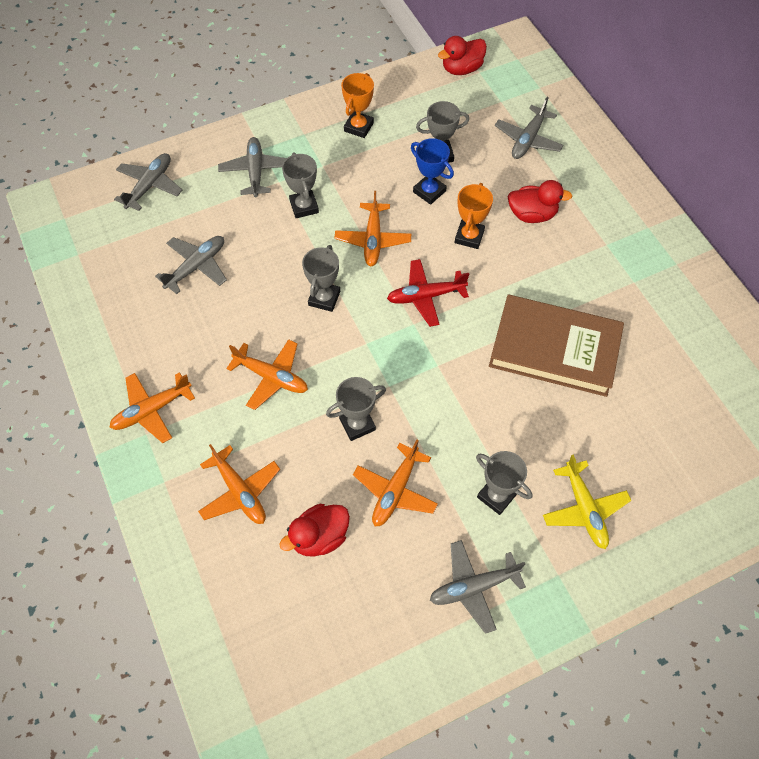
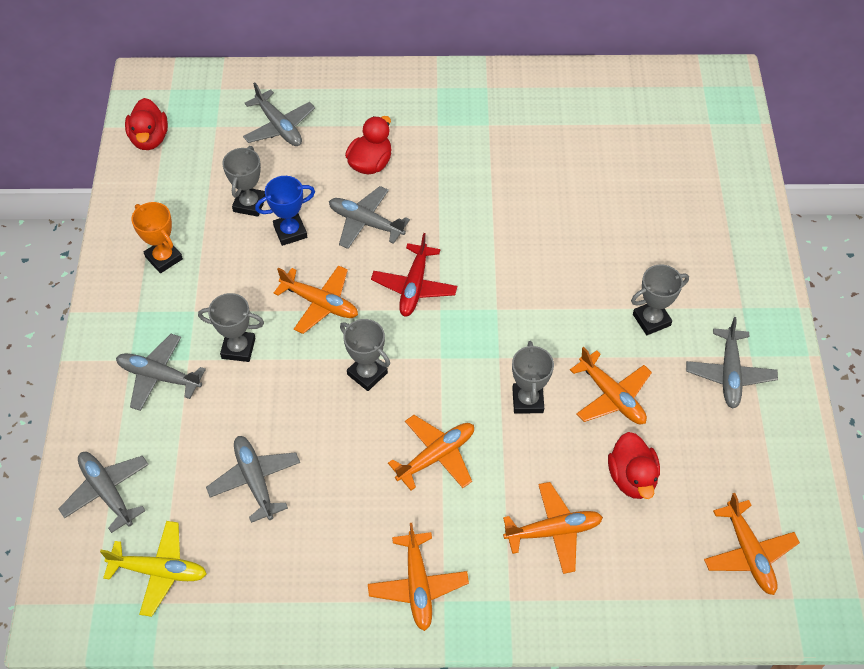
camera: 65 degrees left, 5 degrees down
orange trophy [455,183,493,249] -> grey plane [329,186,410,249]
brown book [489,295,624,397] -> none
yellow plane [543,454,632,549] -> yellow plane moved to [100,521,207,617]
none -> orange plane [704,493,800,595]

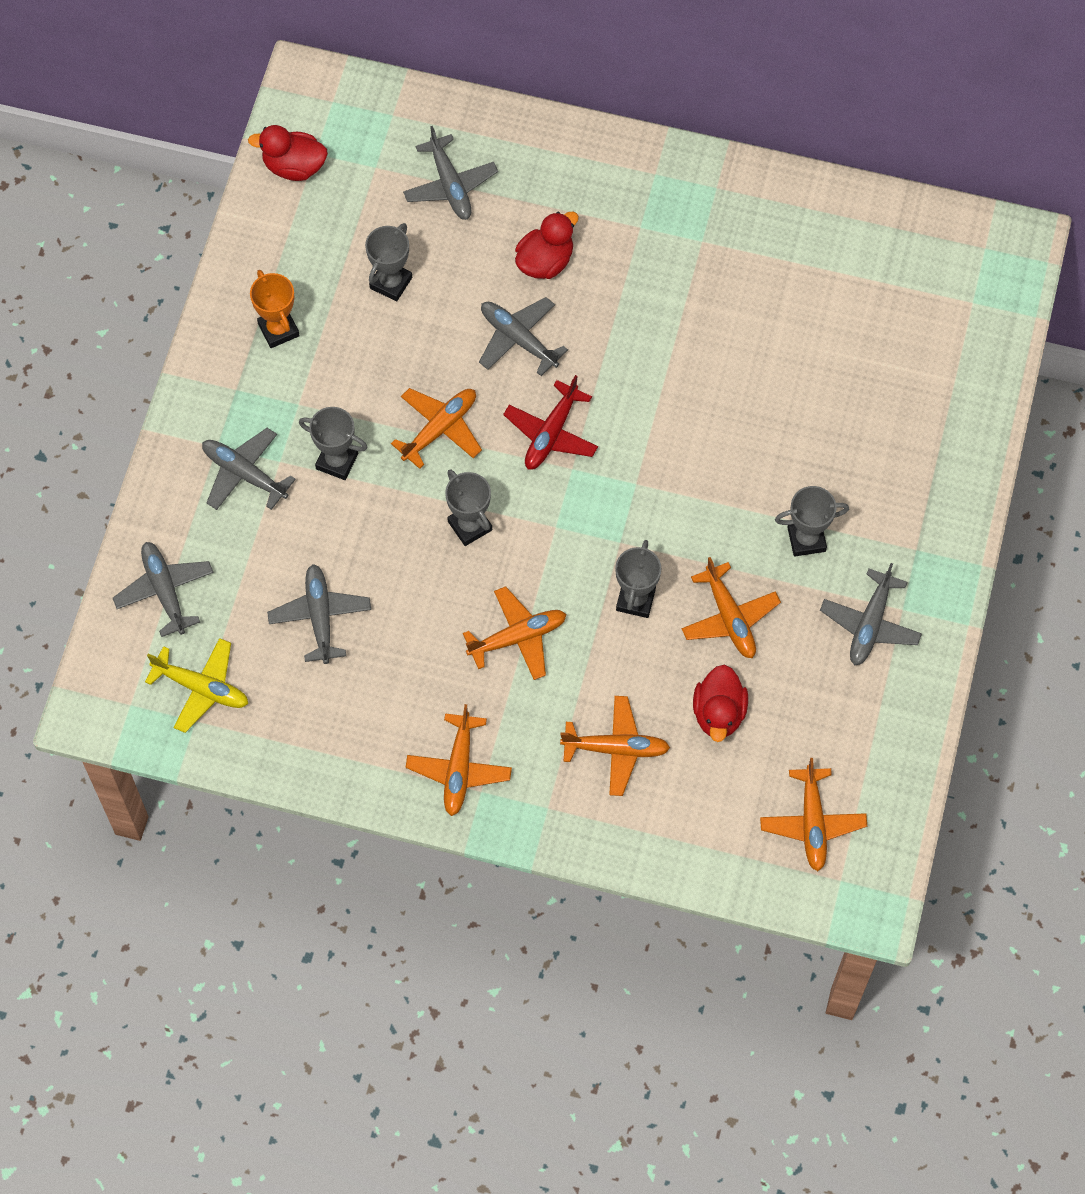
camera: 15 degrees right, 10 degrees up
red duck [125,98,168,150] -> red duck turned 90 degrees clockwise [248,125,328,181]
blue trophy [255,176,315,246] -> none
orange plane [274,265,358,334] -> orange plane turned 90 degrees counterclockwise [391,388,482,469]

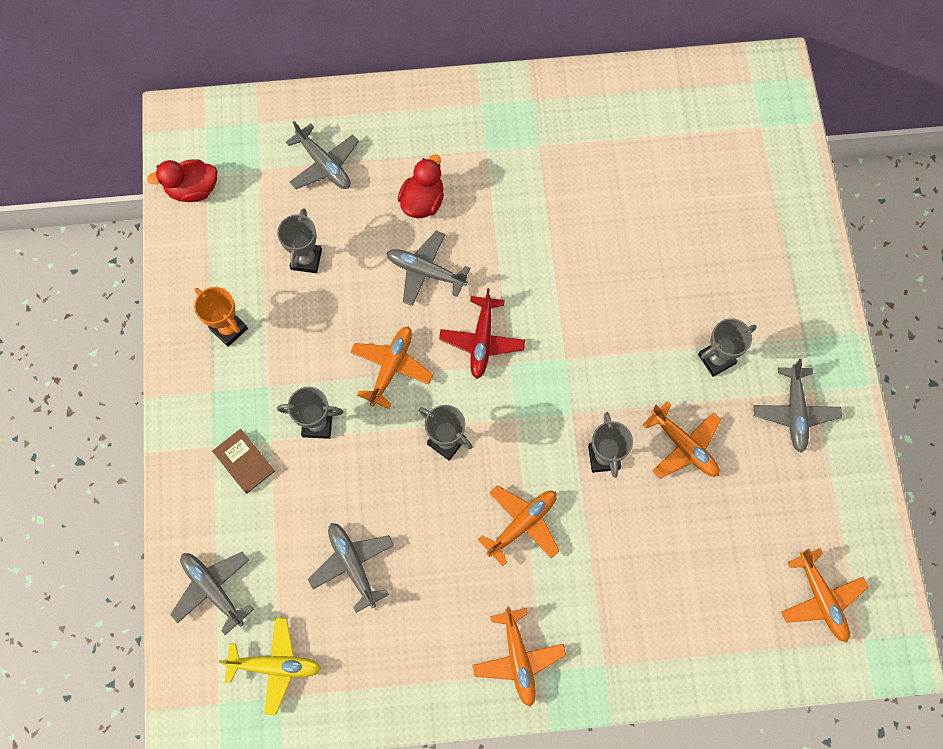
camera: 20 degrees left, 5 degrees up
grey plane [202,428,296,510] -> brown book [212,429,275,494]
orange plane [560,696,670,796] -> none
red duck [693,665,748,742] -> none

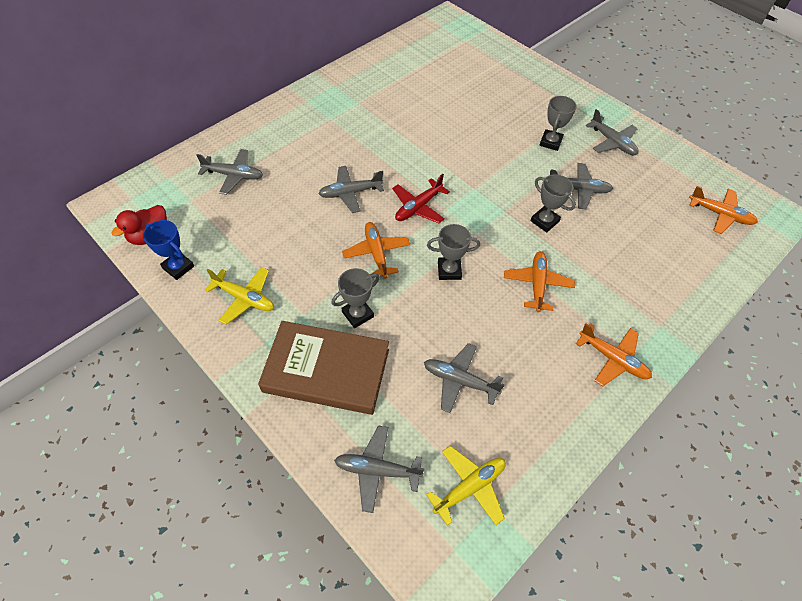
camera: 40 degrees left, 15 degrees down
orange trophy [194,287,248,347] -> yellow plane [205,267,274,325]
brown book [212,429,275,494] -> brown book [258,321,389,415], size x2.32
grey trophy [277,208,322,273] -> none
red duck [398,154,444,218] -> none
red plane [439,288,525,379] -> red plane turned 75 degrees clockwise [392,174,450,223]
orange plane [643,401,721,479] -> grey plane [550,163,613,210]
none -> blue trophy [143,220,194,280]

